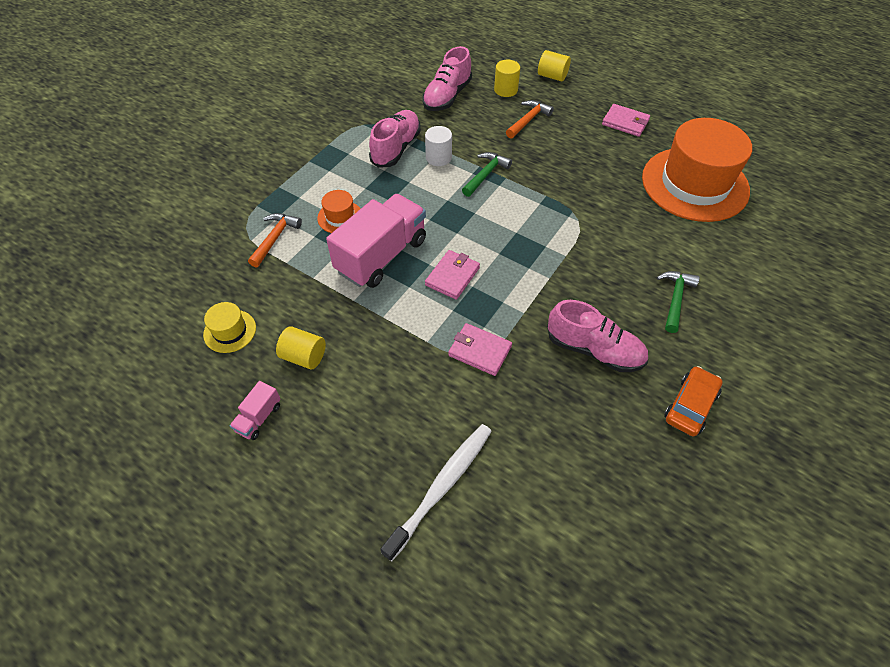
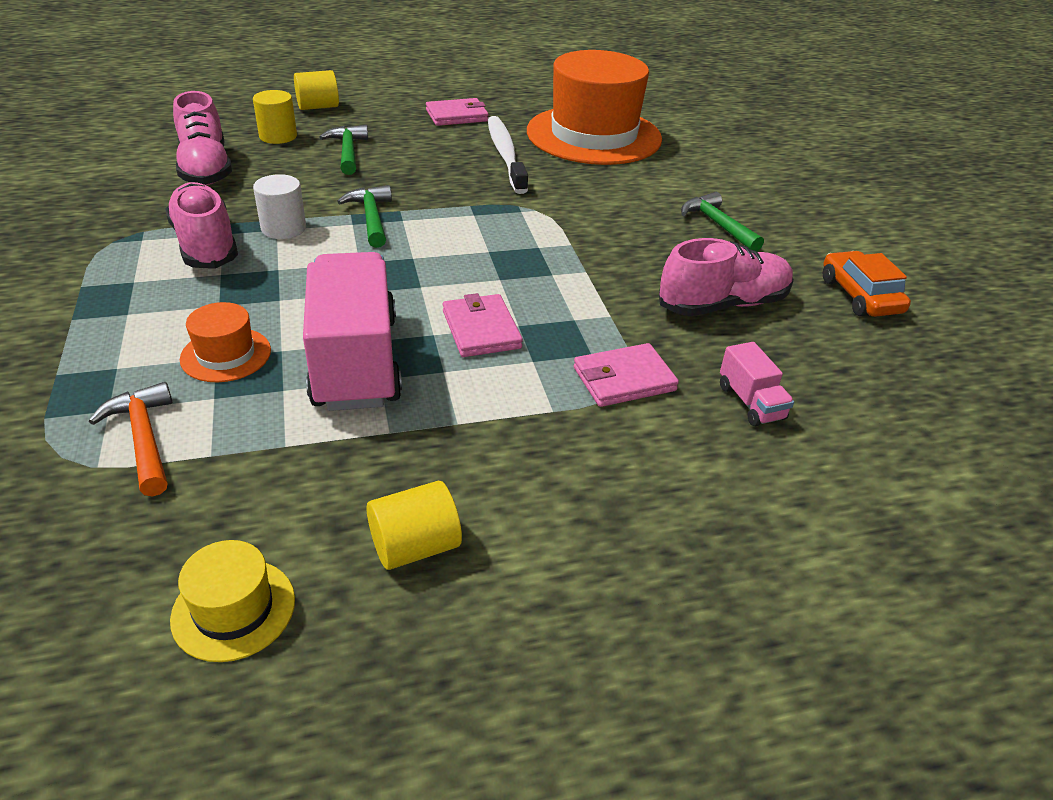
camera: 50 degrees left, 15 degrees down
pink truck [230,381,281,440] -> pink truck moved to [720,342,794,426]
white toothbrush [380,424,492,561] -> white toothbrush moved to [488,116,528,194]
orange hammer [506,100,554,138] -> green hammer [319,125,368,175]

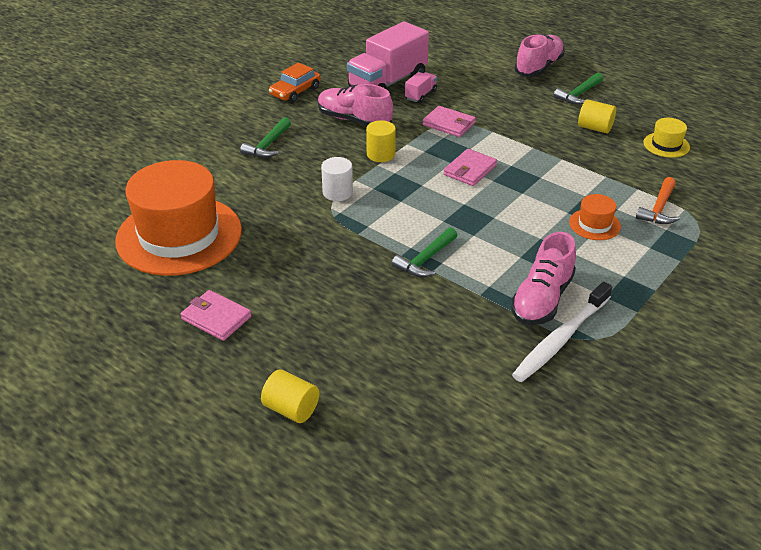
camera: 125 degrees left, 0 degrees up
pink shoe [173,91,232,185] -> pink shoe moved to [514,34,565,77]
yellow cylinder [253,90,297,144] -> yellow cylinder moved to [366,120,396,162]
white cylinder [253,174,306,239] -> white cylinder moved to [321,157,353,201]
pink truck [303,252,402,411] -> pink truck moved to [347,21,429,90]
green hammer [319,125,368,175] -> green hammer moved to [554,73,603,105]
white toothbrush [488,116,528,194] -> white toothbrush moved to [512,282,612,382]

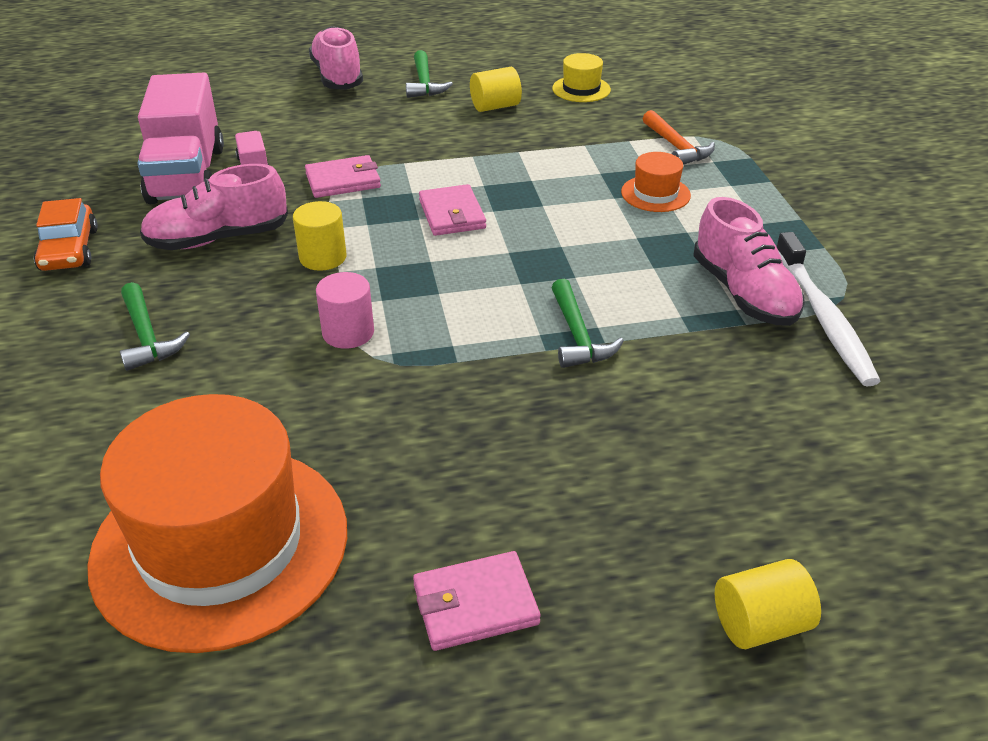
camera: 50 degrees left, 0 degrees up
white cylinder [321,157,353,201] -> pink cylinder [316,272,374,349]

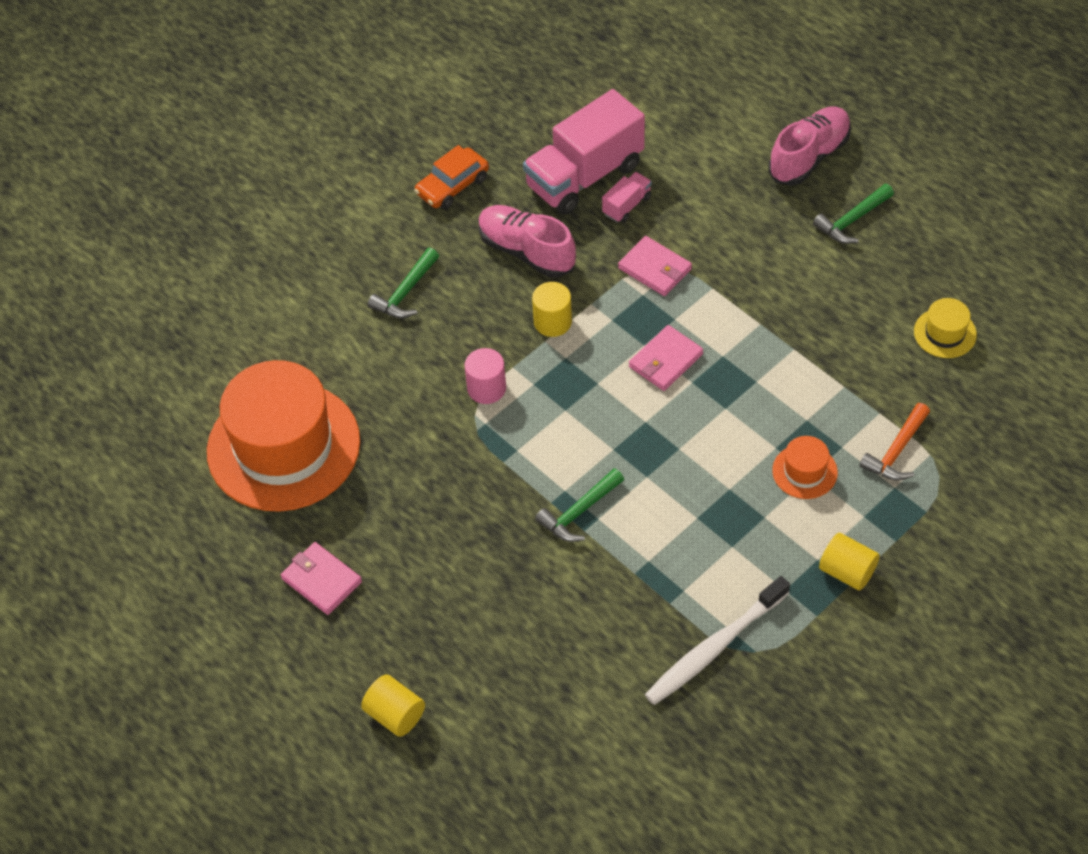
camera: 60 degrees right, 15 degrees up
yellow cylinder [470,67,522,112] -> yellow cylinder moved to [819,533,880,591]
pink shoe [693,197,805,326] -> none

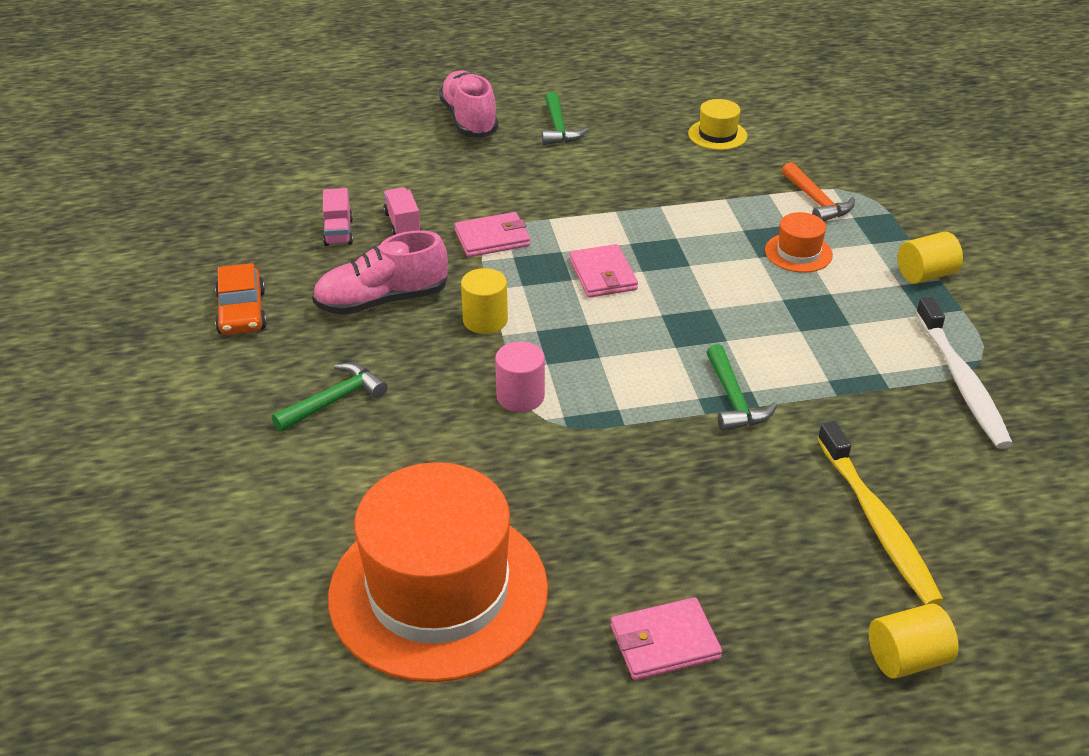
camera: 60 degrees left, 15 degrees down
green hammer [368,248,439,318] -> green hammer turned 105 degrees counterclockwise [272,363,388,432]
pink truck [523,89,645,215] -> pink truck [323,188,353,246], size x0.44
none -> yellow toothbrush [817,421,944,605]

